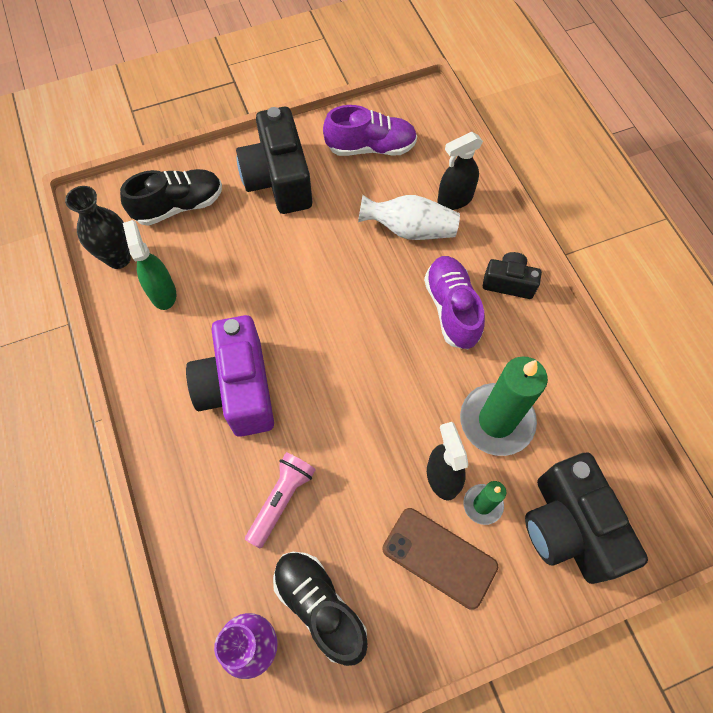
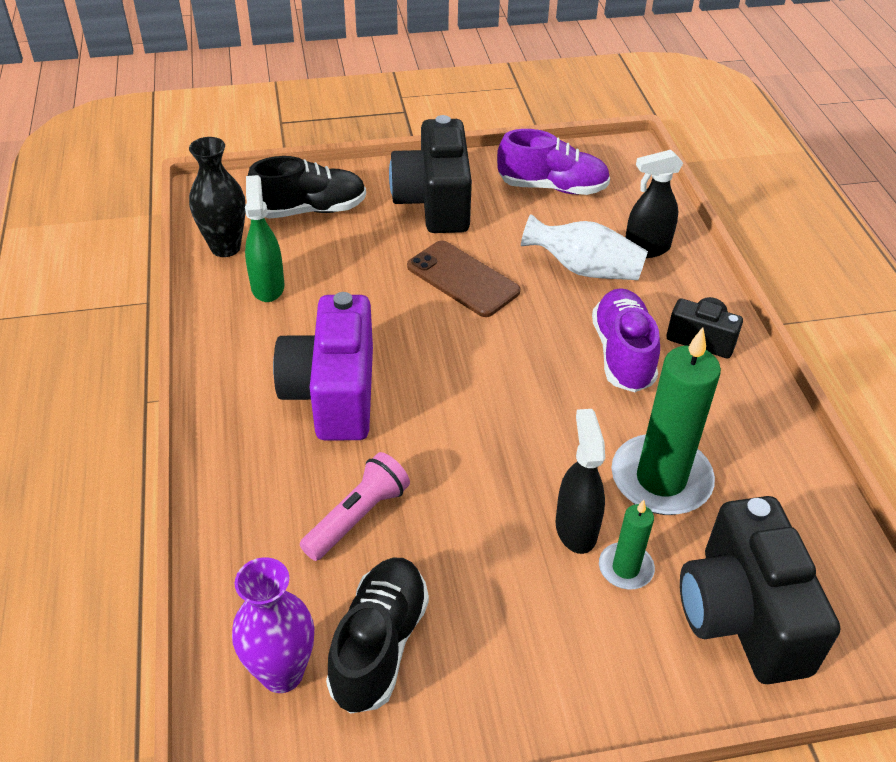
camera: 10 degrees right, 20 degrees down
black shoe [273,552,368,666] -> black shoe turned 45 degrees clockwise [326,558,429,714]
brown phone [383,508,498,610] -> brown phone moved to [407,240,521,317]

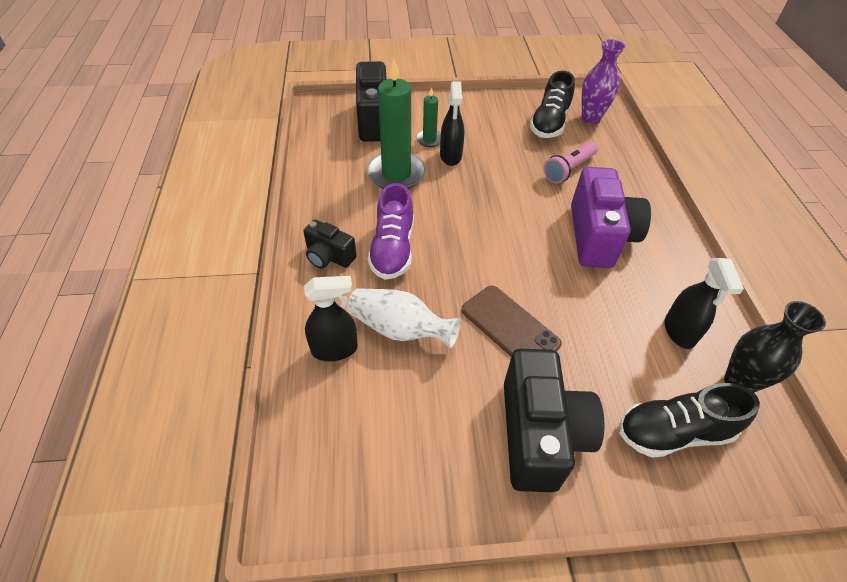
camera: 175 degrees left, 5 degrees up
green spray bottle [245,175,284,302] -> black spray bottle [664,258,744,349]
purple shoe [497,129,610,195] -> none

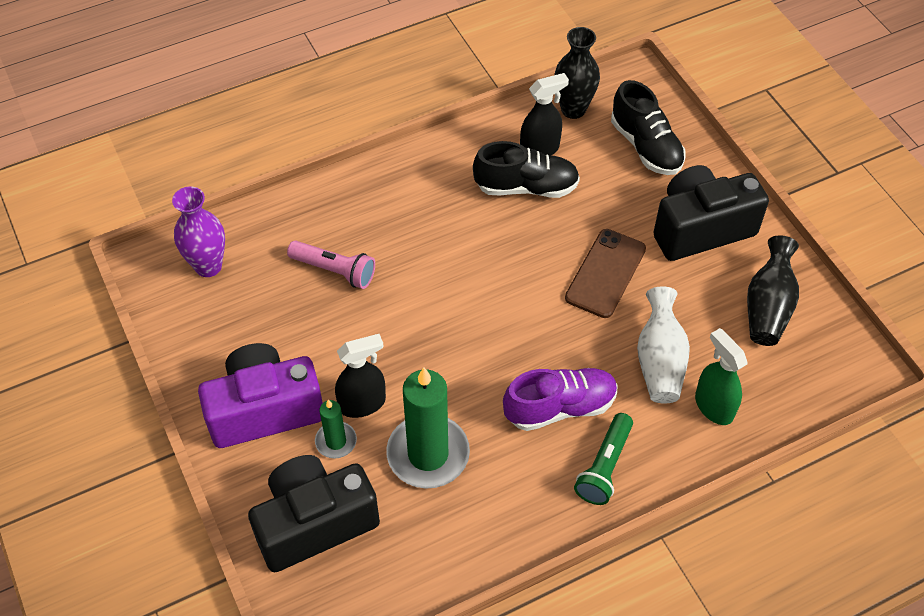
camera: 110 degrees left, 5 degrees up
black camera [303,220,357,269] -> green flashlight [574,413,633,505]
black spray bottle [304,276,358,361] -> green spray bottle [695,328,748,425]
black shoe [530,71,575,138] -> black shoe moved to [473,141,580,198]
purple camera [571,167,651,268] -> purple camera moved to [198,343,323,448]
none -> black vase [747,235,799,346]

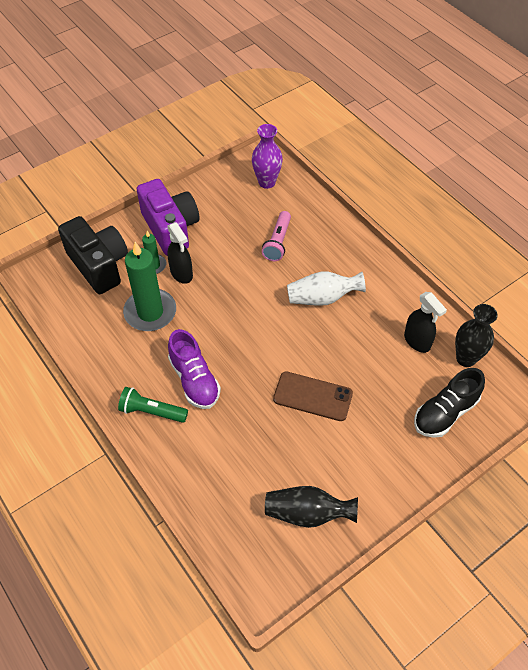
camera: 80 degrees right, 0 degrees up
black shoe [473,141,580,198] -> none
white vase [637,286,690,403] -> white vase moved to [287,271,366,306]
black camera [653,165,769,261] -> none
green spray bottle [695,328,748,425] -> none

